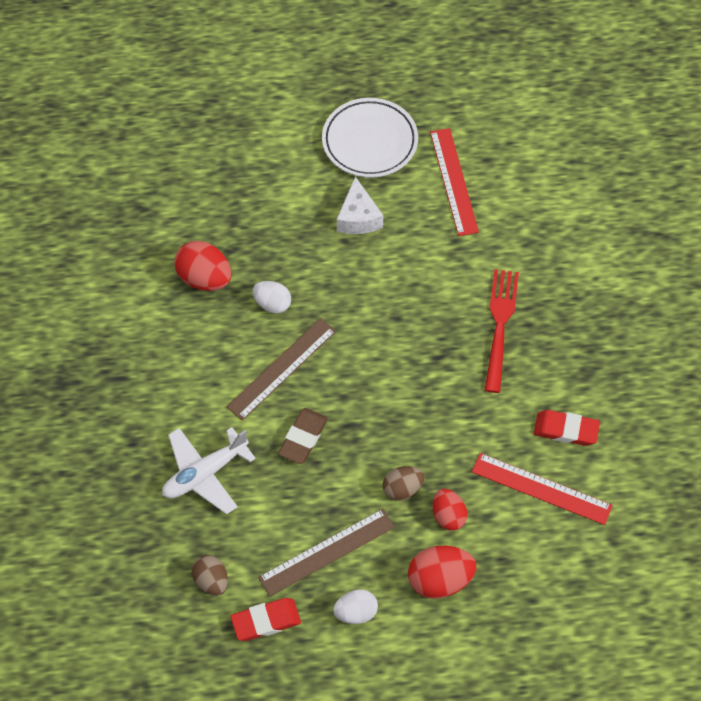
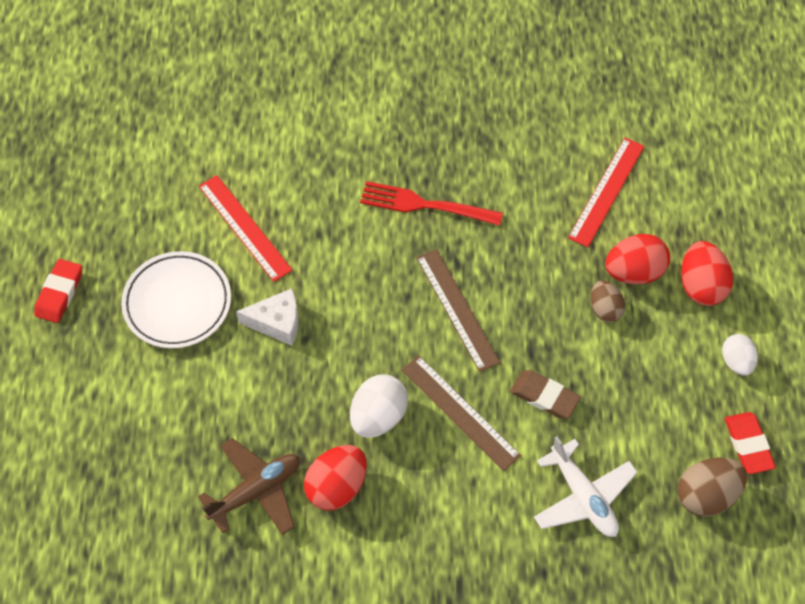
camera: 85 degrees left, 0 degrees up
brown egg [192,555,228,596] -> brown egg [677,457,747,517], size x1.54
white egg [252,281,291,313] -> white egg [350,374,408,438], size x1.54
brown ruler [258,509,395,597] -> brown ruler moved to [416,249,501,372]
red ruler [430,128,479,236] -> red ruler turned 60 degrees clockwise [199,175,293,282]
red egg [433,489,467,531] -> red egg [605,234,670,284], size x1.54
red eraser [534,410,600,446] -> red eraser moved to [34,259,82,323]
none -> brown plane [198,438,300,535]

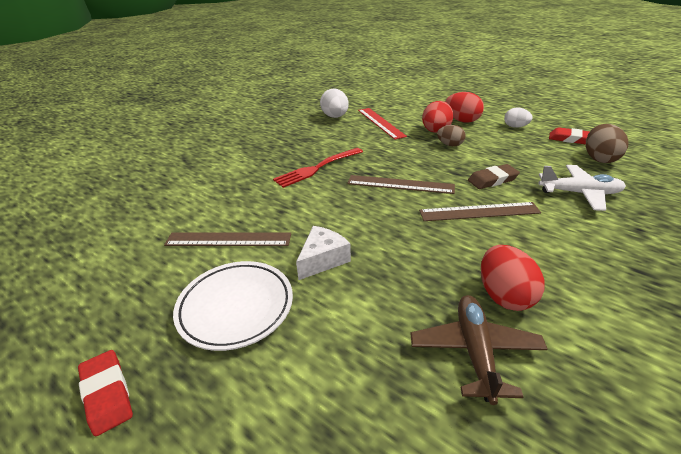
camera: 50 degrees left, 25 degrees down
red ruler [199,175,293,282] -> brown ruler [164,232,291,246]
white egg [350,374,408,438] -> white egg moved to [320,89,349,118]

